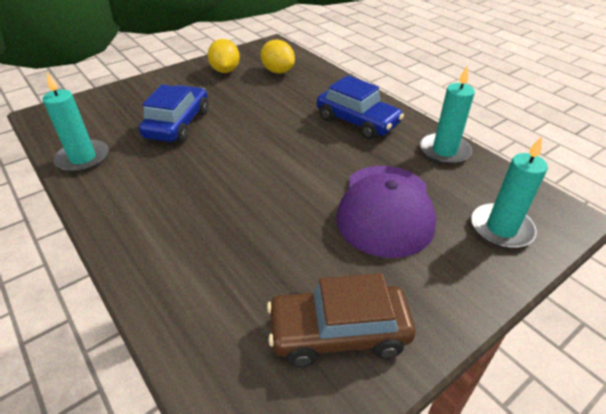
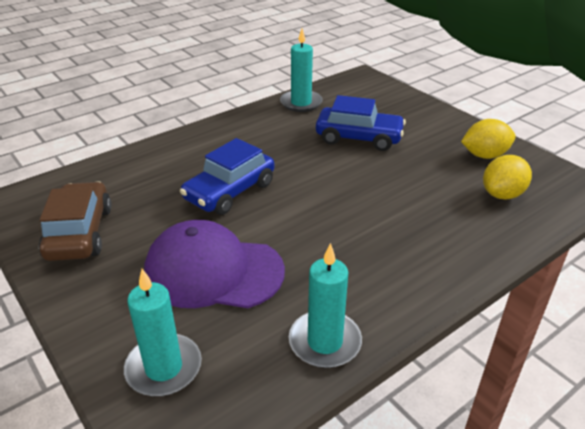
camera: 90 degrees right, 5 degrees down
blue car [317,75,404,140] -> blue car moved to [180,138,274,215]

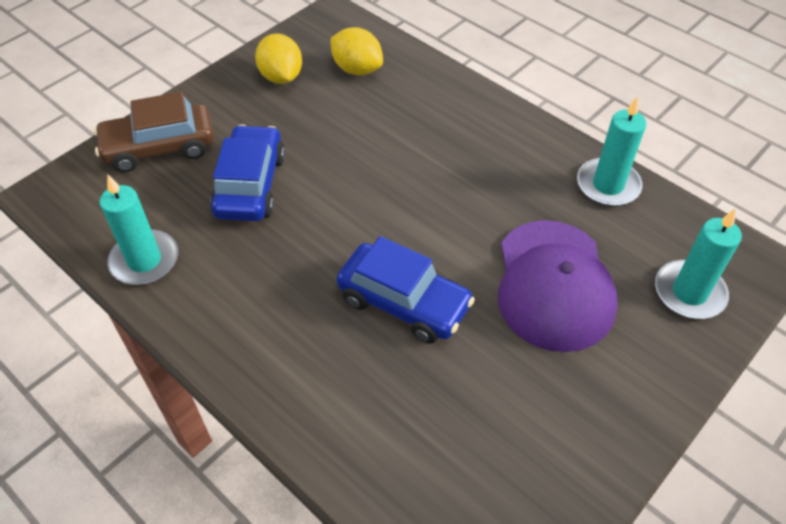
camera: 100 degrees left, 15 degrees up
brown car [39,182,112,261] -> brown car moved to [94,92,214,172]

